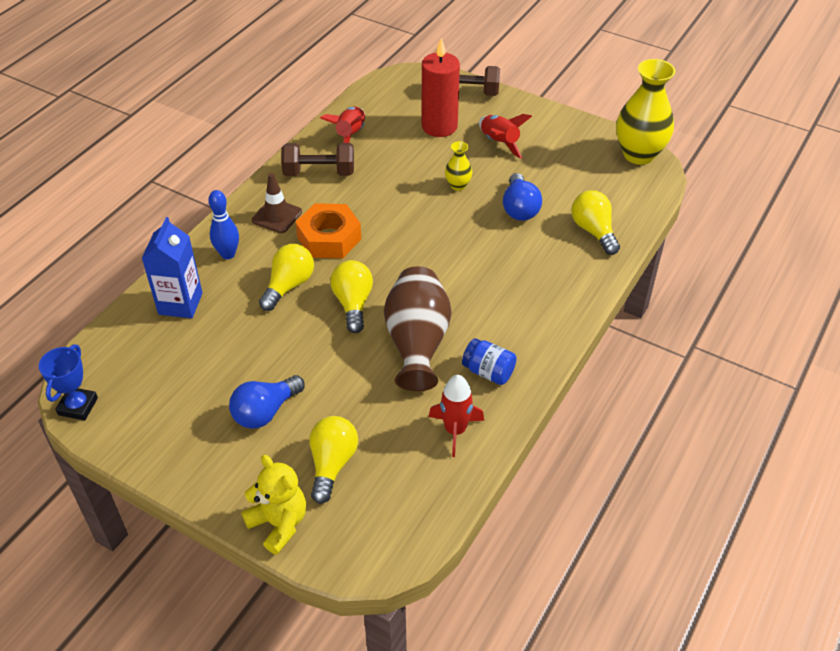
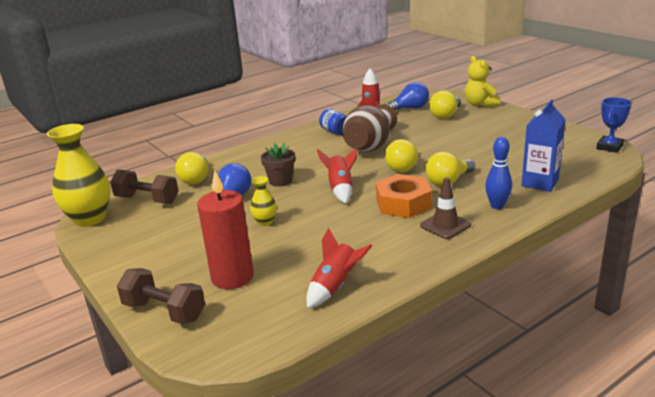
camera: 155 degrees left, 20 degrees down
blue light bulb [229,375,305,429] -> blue light bulb moved to [386,82,429,111]
brown dumbbell [281,143,354,176] -> brown dumbbell moved to [110,169,179,204]
red rocket [479,114,532,159] -> red rocket moved to [317,148,357,204]
none -> brown flower pot [261,143,295,187]

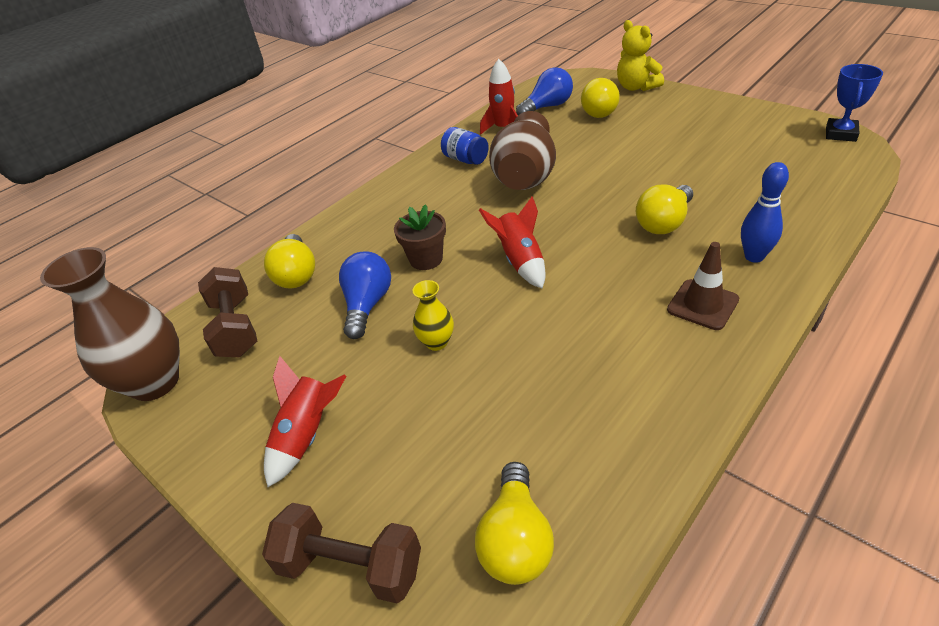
camera: 10 degrees left, 15 degrees up
yellow vase [47,124,111,227] -> brown vase [40,247,180,401]
brown dumbbell [110,169,179,204] -> brown dumbbell turned 60 degrees clockwise [198,267,257,357]
red candle [197,171,254,289] -> none
red rocket [306,228,372,308] -> red rocket moved to [264,356,346,487]
orange nut [376,174,432,218] -> none
yellow light bulb [385,139,418,172] -> yellow light bulb moved to [475,462,554,585]
blue carton [521,99,566,192] -> none

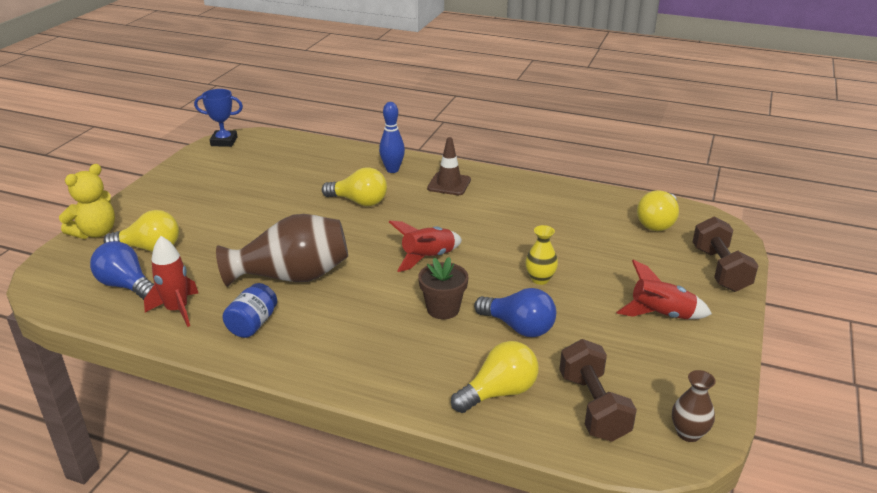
camera: 115 degrees left, 10 degrees down
brown vase [40,247,180,401] -> brown vase [672,370,716,442], size x0.48
brown dumbbell [198,267,257,357] -> brown dumbbell turned 60 degrees counterclockwise [559,339,637,442]
blue light bulb [339,251,391,339] -> blue light bulb turned 135 degrees counterclockwise [474,288,556,337]
yellow light bulb [475,462,554,585] -> yellow light bulb turned 135 degrees clockwise [637,190,679,231]

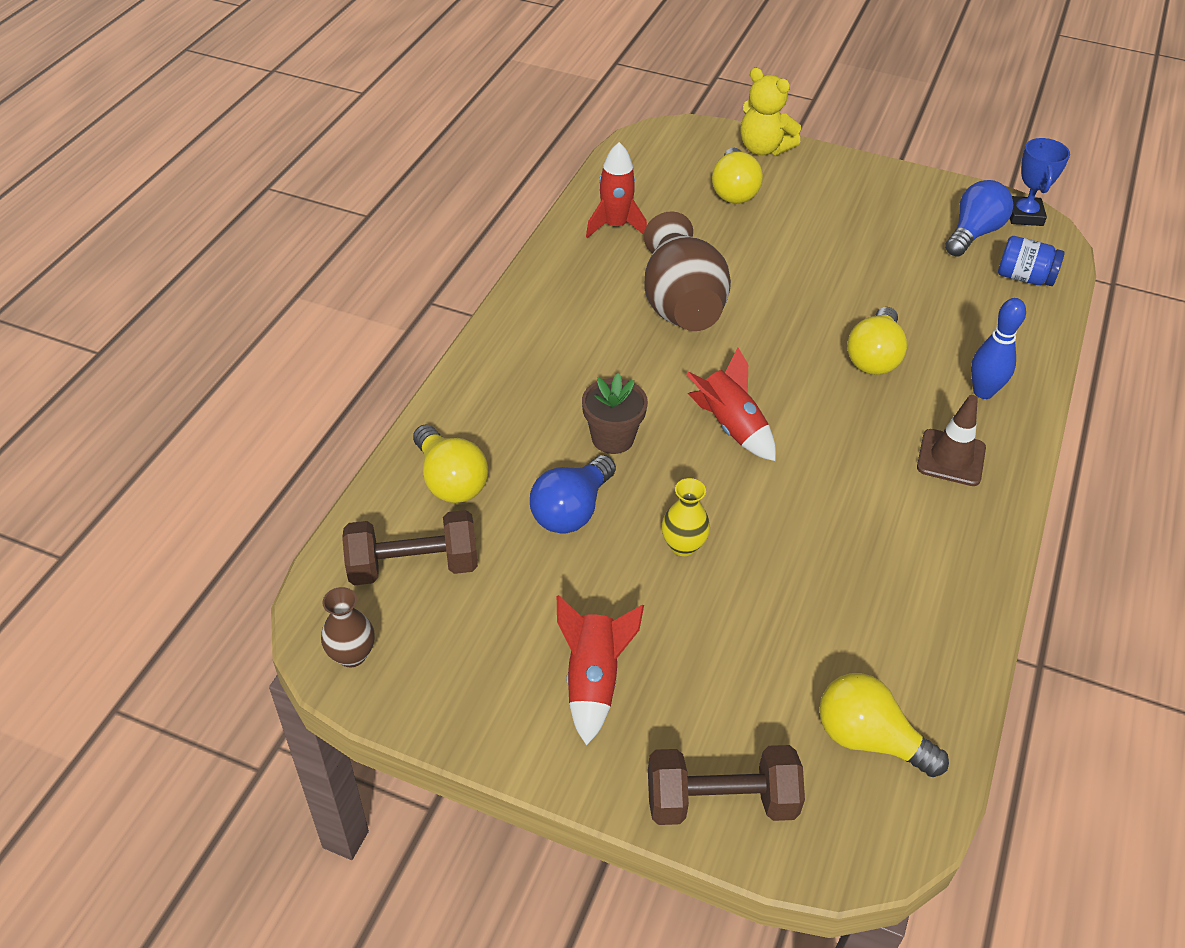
camera: 90 degrees right, 15 degrees up
blue light bulb [90,241,154,300] -> blue light bulb moved to [945,180,1013,256]
blue jar [222,283,277,338] -> blue jar moved to [998,236,1065,286]

